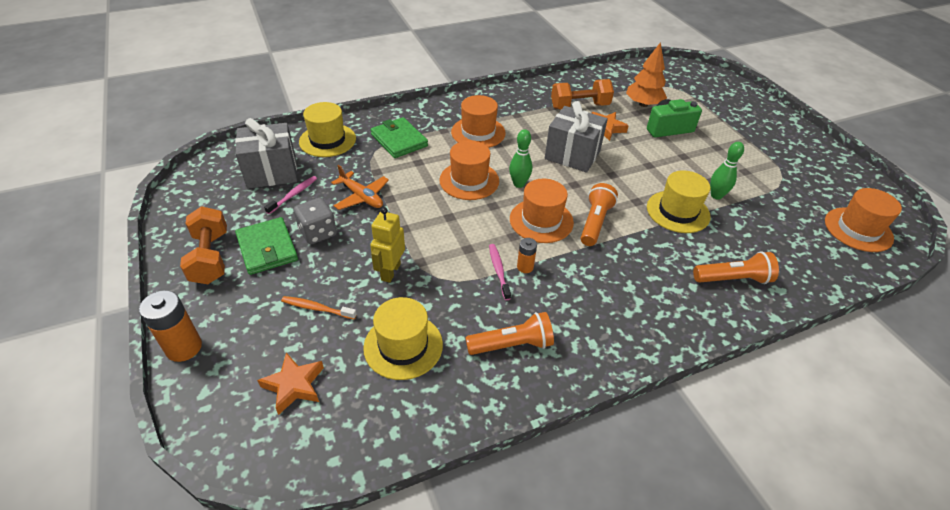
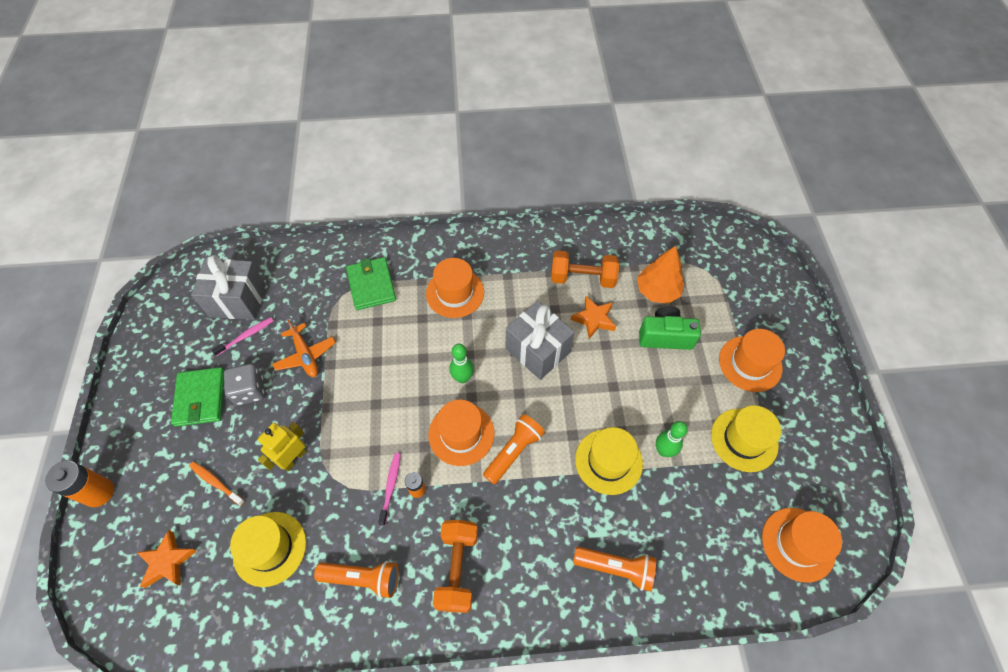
camera: 20 degrees right, 15 degrees up
orange dumbbell [180,206,227,284] -> orange dumbbell moved to [433,520,478,613]
yellow hat [299,102,356,157] -> yellow hat moved to [711,405,781,472]
orange hat [439,140,499,200] -> orange hat moved to [719,329,785,392]

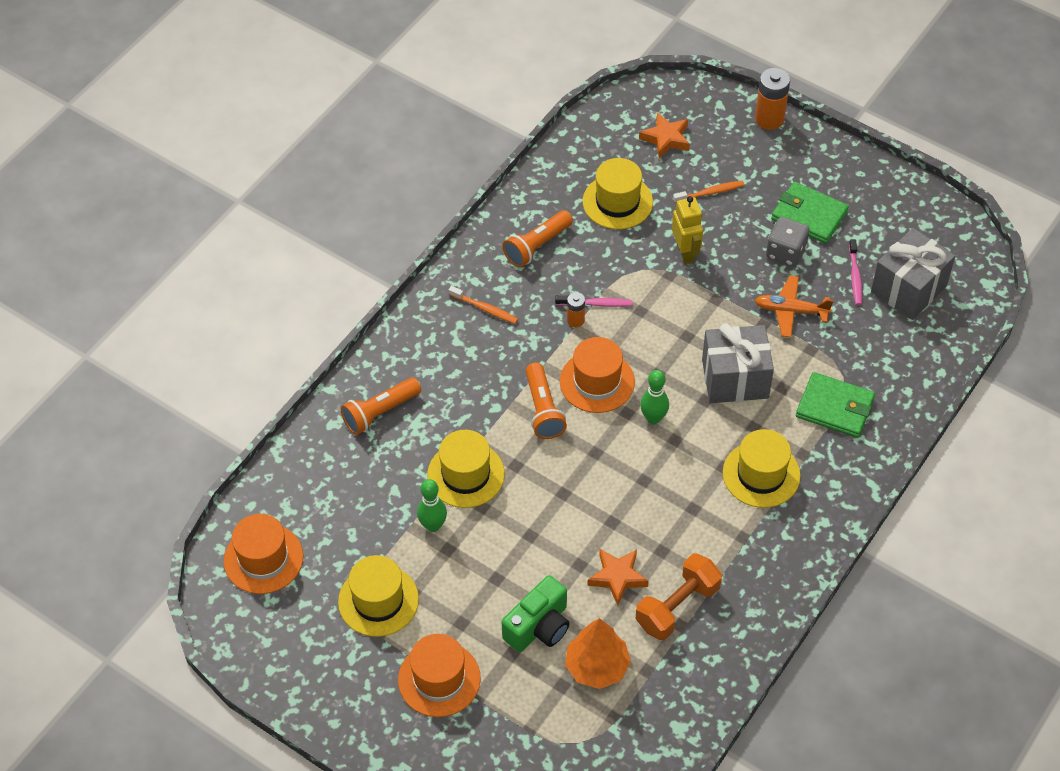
camera: 130 degrees right, 5 degrees down
pink toothbrush [378,453,401,525] -> pink toothbrush turned 45 degrees counterclockwise [555,295,632,307]
orange hat [426,258,484,318] -> yellow hat [723,429,801,508]
orange dumbbell [433,520,478,613] -> orange toothbrush [448,286,518,324]
grey gift [506,301,575,380] -> grey gift moved to [702,323,774,403]

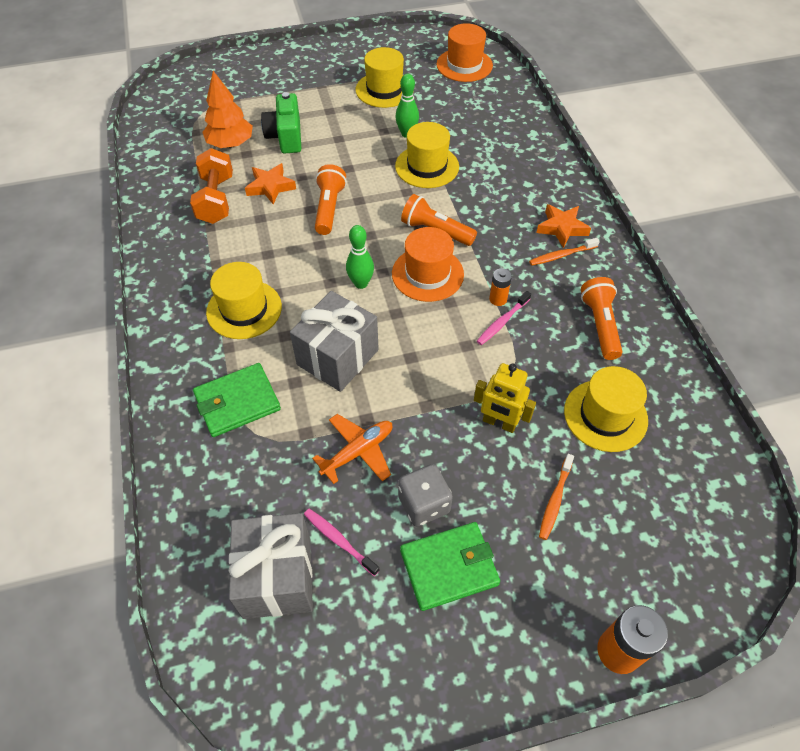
camera: 130 degrees right, 0 degrees up
orange flashlight [341,377,421,435] -> orange flashlight moved to [315,164,347,235]
orange hat [398,634,481,717] -> none
orange star [639,112,690,158] -> orange star moved to [536,204,591,248]

